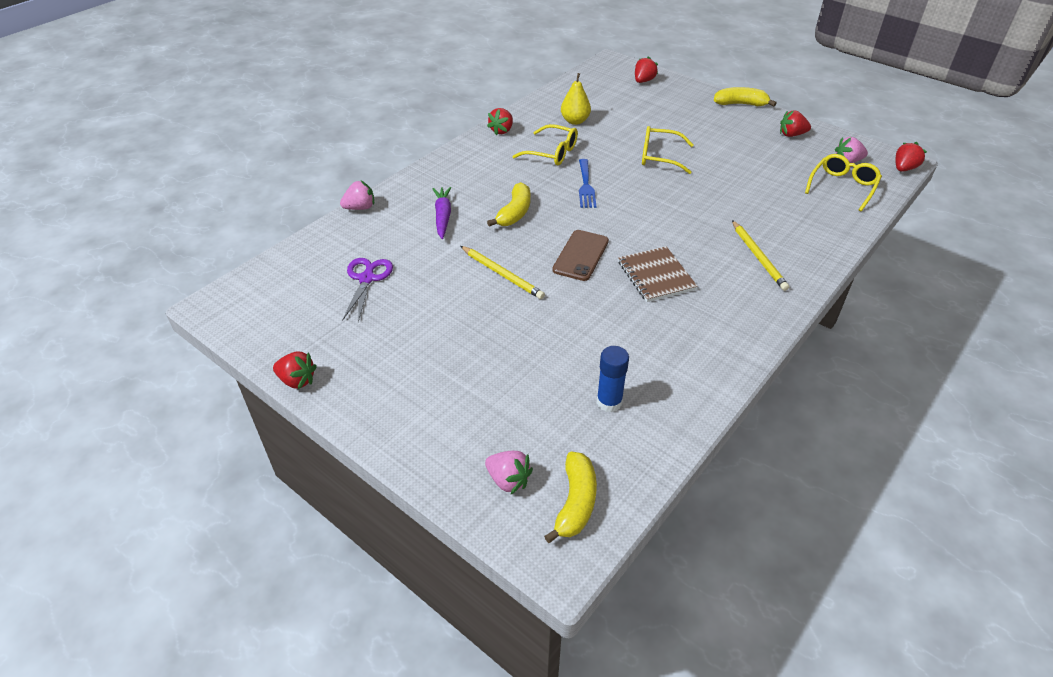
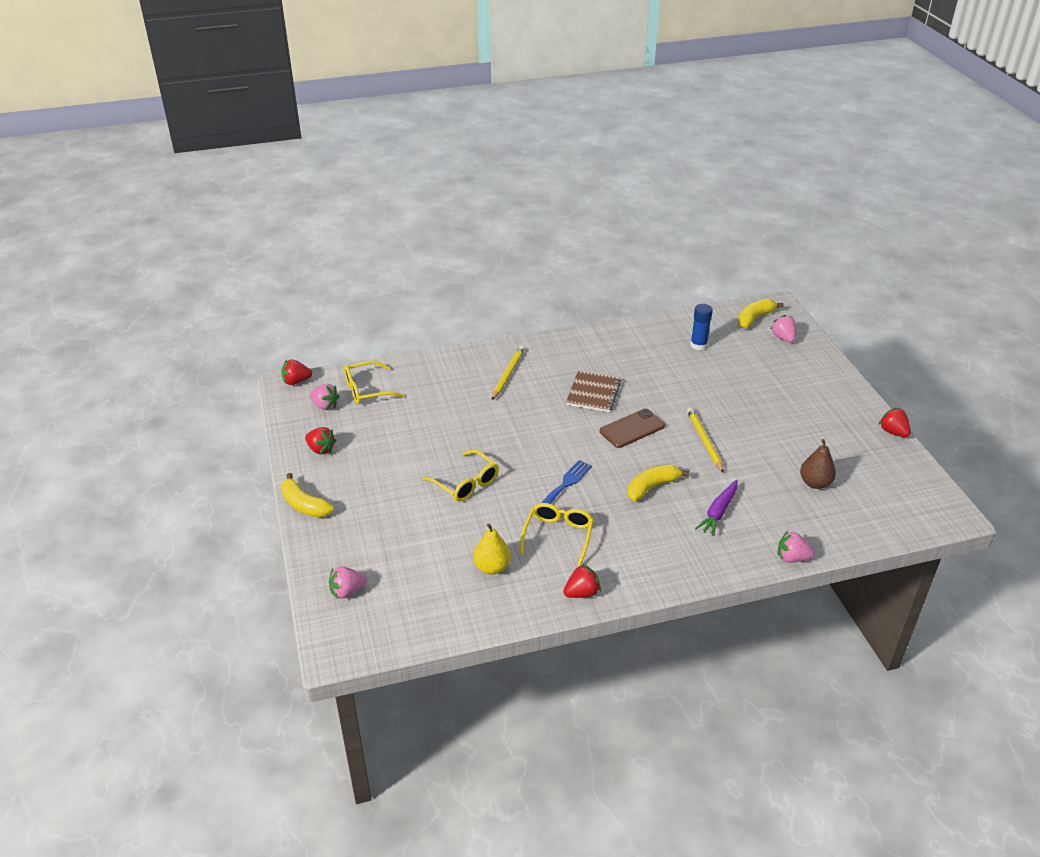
camera: 145 degrees left, 5 degrees down
purple scissors [342,258,393,323] -> brown pear [800,439,836,489]
yellow glasses [512,124,578,166] -> yellow glasses turned 45 degrees clockwise [520,503,594,567]
red strawberry [635,56,658,83] -> pink strawberry [329,566,367,599]

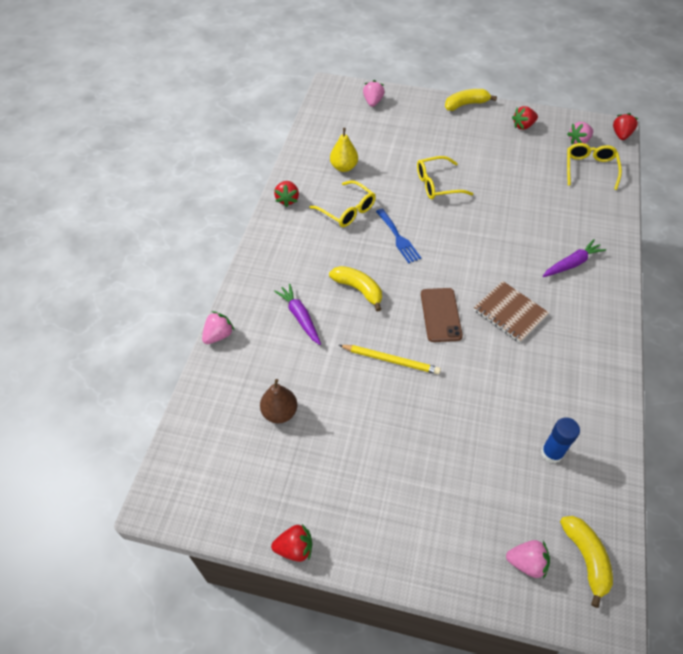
camera: 120 degrees right, 15 degrees up
yellow pencil [492,346,525,400] -> purple carrot [543,239,606,277]
yellow banana [628,464,690,501] -> yellow banana turned 45 degrees counterclockwise [329,266,382,312]

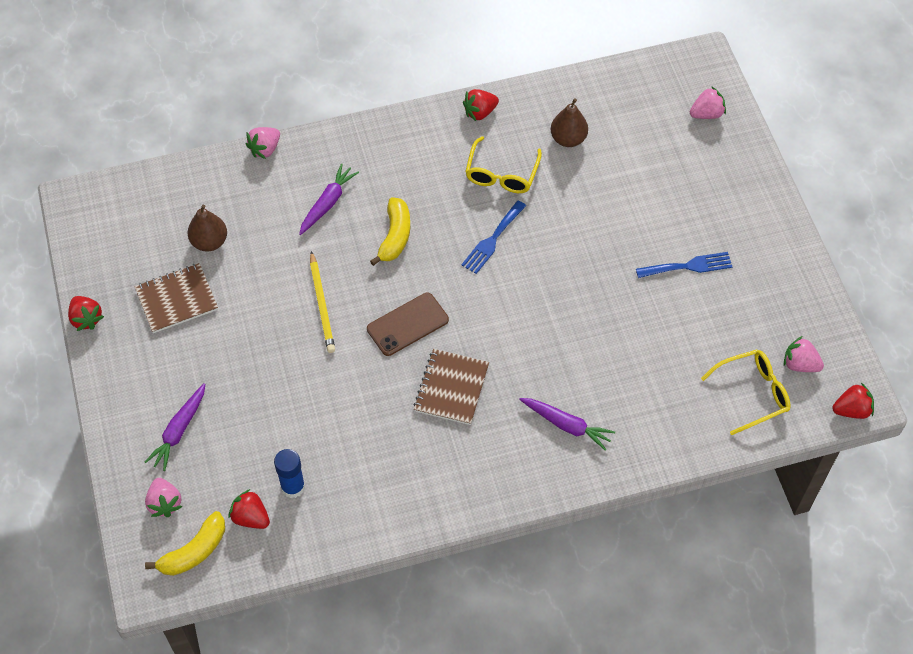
camera: 60 degrees right, 5 degrees up
pink strawberry [202,311,235,344] -> pink strawberry turned 120 degrees clockwise [246,127,280,159]
yellow pear [330,128,358,172] -> brown pear [551,98,588,147]
yellow glasses [417,156,473,200] -> none
yellow banana [445,89,497,111] -> none
red strawberry [512,106,538,130] -> red strawberry moved to [228,489,270,529]
none -> brown notebook [135,263,218,333]
none -> purple carrot [145,383,205,471]
none -> blue fork [636,252,732,278]

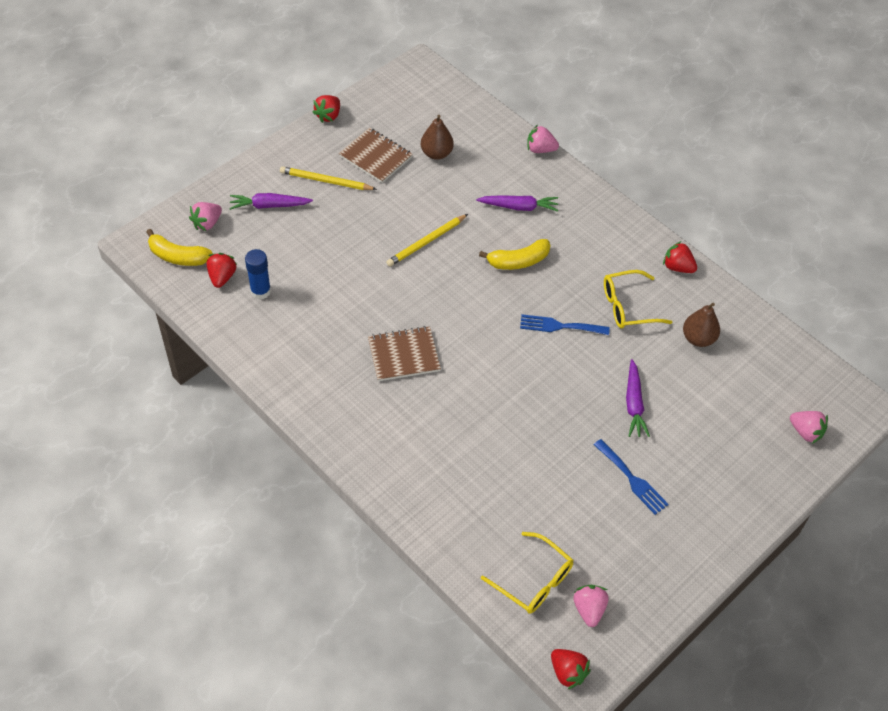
camera: 60 degrees right, 5 degrees down
brown phone [367,293,449,356] -> none
purple carrot [519,398,615,451] -> purple carrot moved to [626,359,650,437]
none -> yellow pencil [280,166,377,190]

